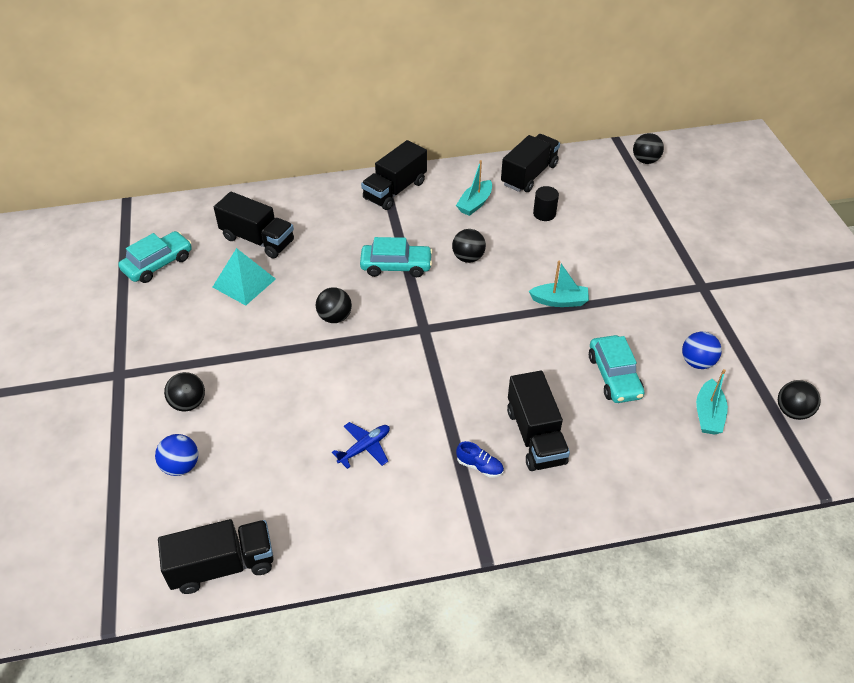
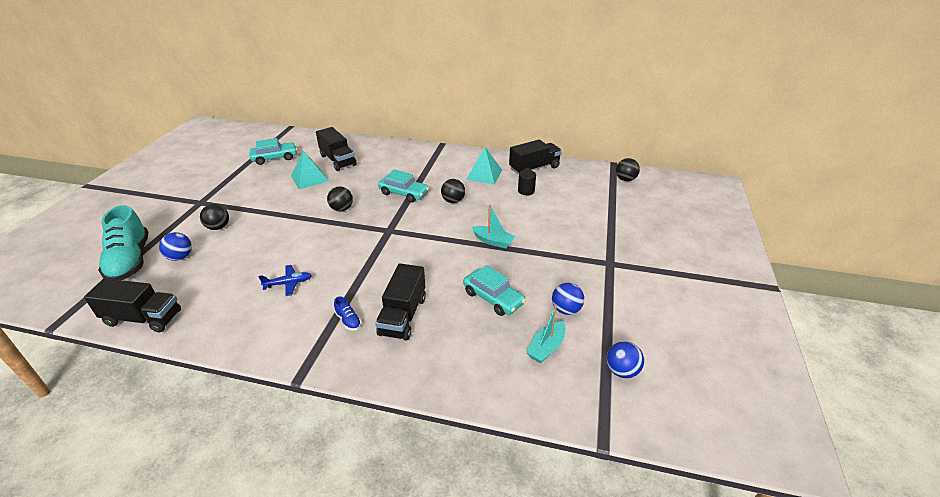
camera: 25 degrees right, 10 degrees down
black truck [361,140,427,210] -> none
turquoise boat [456,160,492,216] -> turquoise pyramid [466,147,502,184]
turquoise car [589,335,645,403] -> turquoise car turned 60 degrees counterclockwise [463,265,526,316]
black ball [778,380,821,420] -> blue ball [606,341,644,378]
none -> turquoise shoe [98,205,149,280]

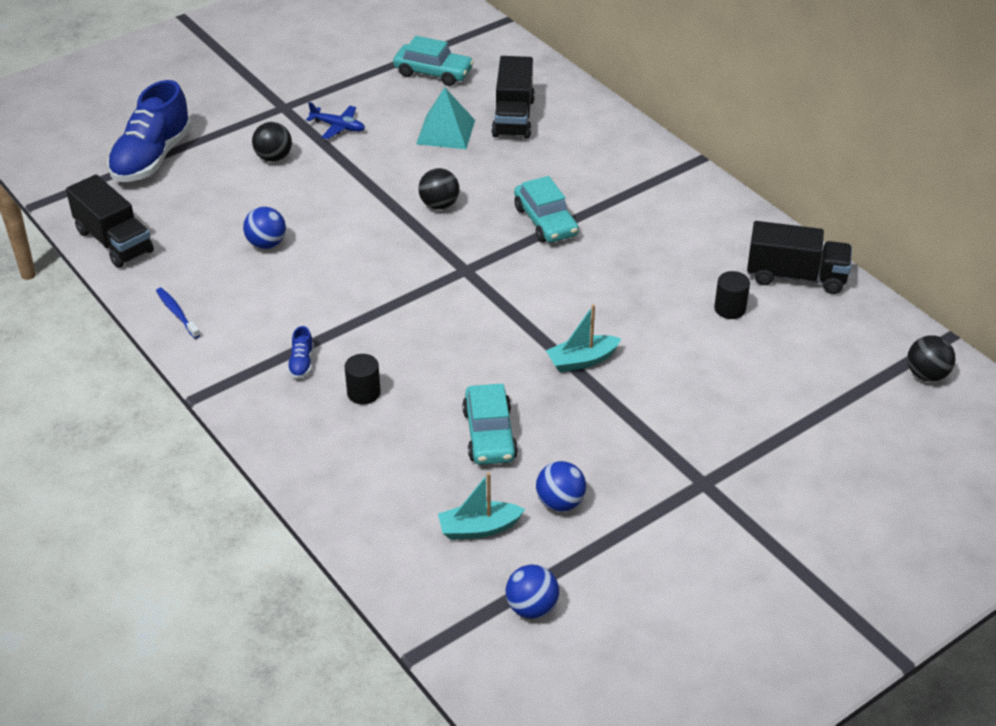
camera: 40 degrees right, 5 degrees up
turquoise shoe [98,205,149,280] -> blue shoe [107,80,192,182]
blue ball [159,232,192,261] -> blue ball moved to [243,207,286,249]
blue plane [259,265,312,296] -> blue plane moved to [306,102,365,139]
black truck [375,263,426,341] -> black cylinder [345,354,381,404]
black ball [441,179,465,203] -> none
turquoise pyramid [466,147,502,184] -> none
turquoise boat [472,205,515,248] -> turquoise boat turned 90 degrees clockwise [546,304,621,372]
none -> blue toothbrush [156,288,200,339]

